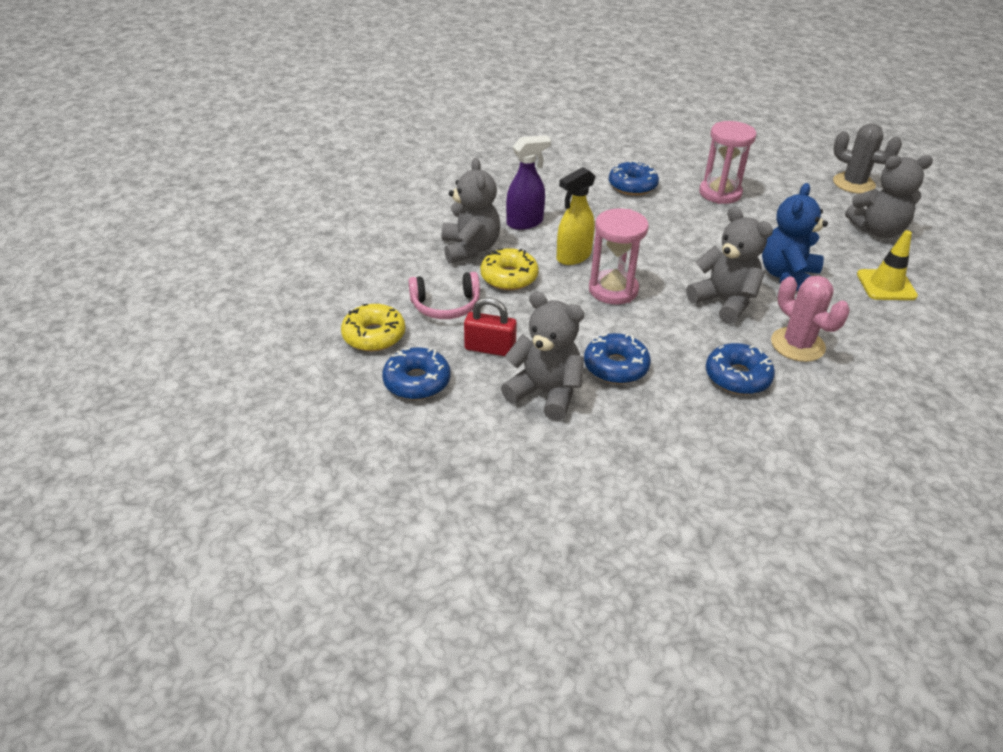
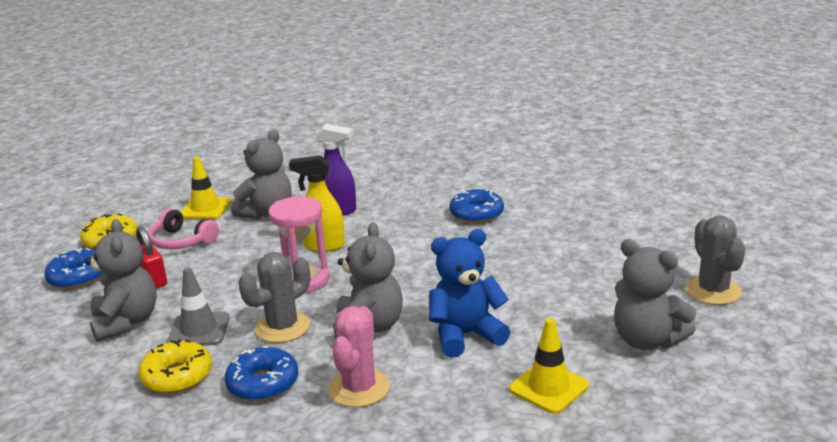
camera: 45 degrees right, 15 degrees down
yellow donut [480,248,539,290] -> yellow donut moved to [138,339,212,394]
blue donut [584,333,651,384] -> grey traffic cone [167,267,229,346]
pink hourglass [699,121,757,204] -> none
none -> yellow traffic cone [181,157,231,219]
none -> grey cactus [239,252,310,343]

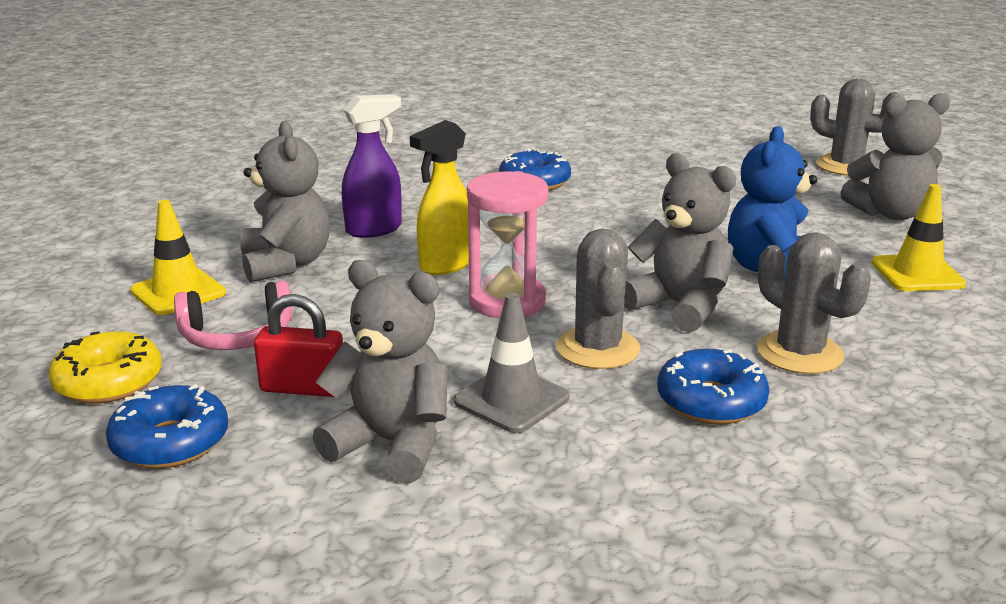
camera: 50 degrees left, 0 degrees up
yellow donut [138,339,212,394] -> none
pink cactus [328,306,390,407] -> grey cactus [757,232,871,374]

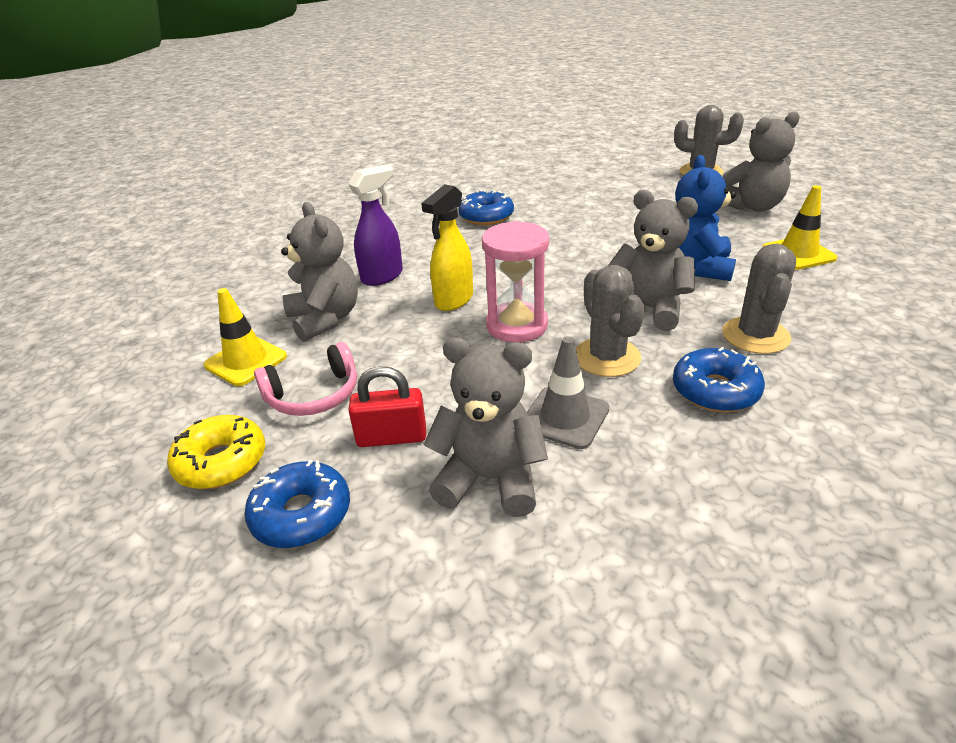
camera: 10 degrees left, 10 degrees up
grey cactus [757,232,871,374] -> grey cactus turned 60 degrees clockwise [722,244,796,354]

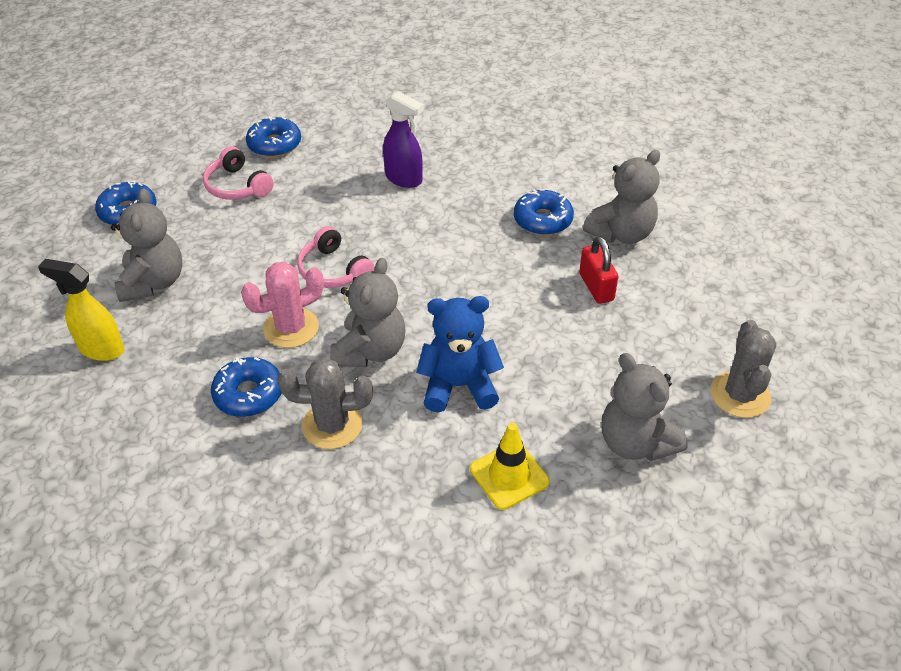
camera: 75 degrees right, 10 degrees up
yellow donut [167,415,265,489] -> none
yellow traffic cone [204,288,287,386] -> blue donut [246,116,301,157]
grey teddy bear [281,202,358,342] -> grey teddy bear moved to [583,150,660,244]
red padlock [348,366,426,447] -> red padlock moved to [579,236,618,304]
yellow spray bottle [422,184,473,311] -> yellow spray bottle moved to [38,259,124,361]
pink hourglass [482,221,549,342] -> pink headphones [297,226,375,288]
grey traffic cone [527,336,609,449] -> none
grey cactus [576,265,645,377] -> pink cactus [241,262,324,348]

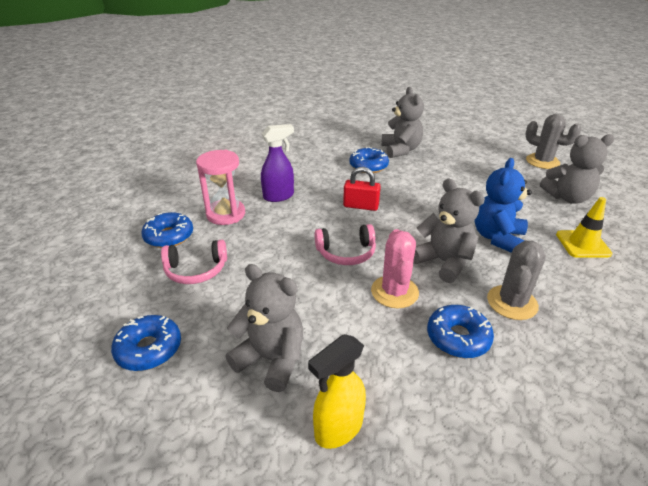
camera: 60 degrees left, 10 degrees down
red padlock [579,236,618,304] -> red padlock moved to [343,167,381,211]
none -> pink hourglass [196,150,245,225]

